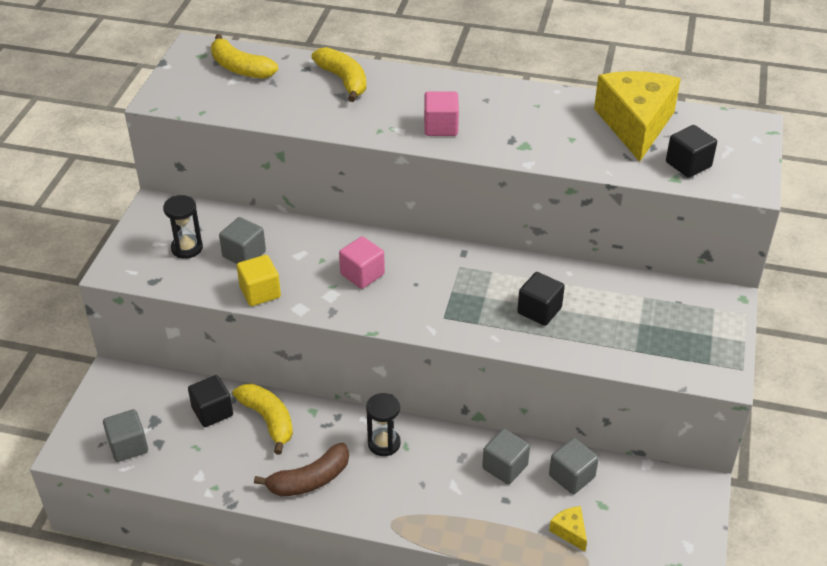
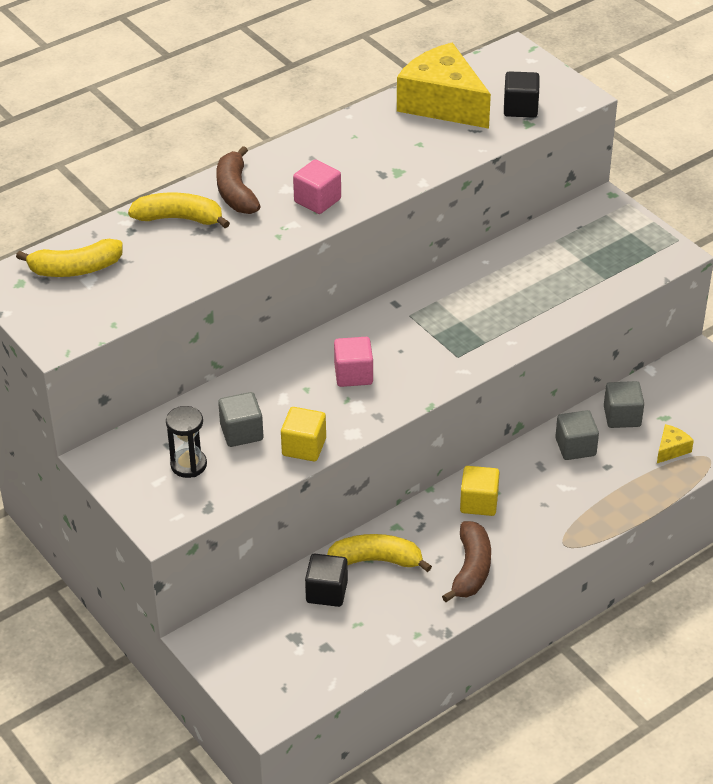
camera: 50 degrees left, 0 degrees up
grey cube [103,409,148,462] -> none
black hourglass [366,393,401,456] -> yellow cube [460,466,500,516]
black cube [517,272,565,326] -> none
yellow cheese [549,506,587,552] -> yellow cheese turned 120 degrees clockwise [657,424,694,463]
none -> brown banana [216,146,261,214]

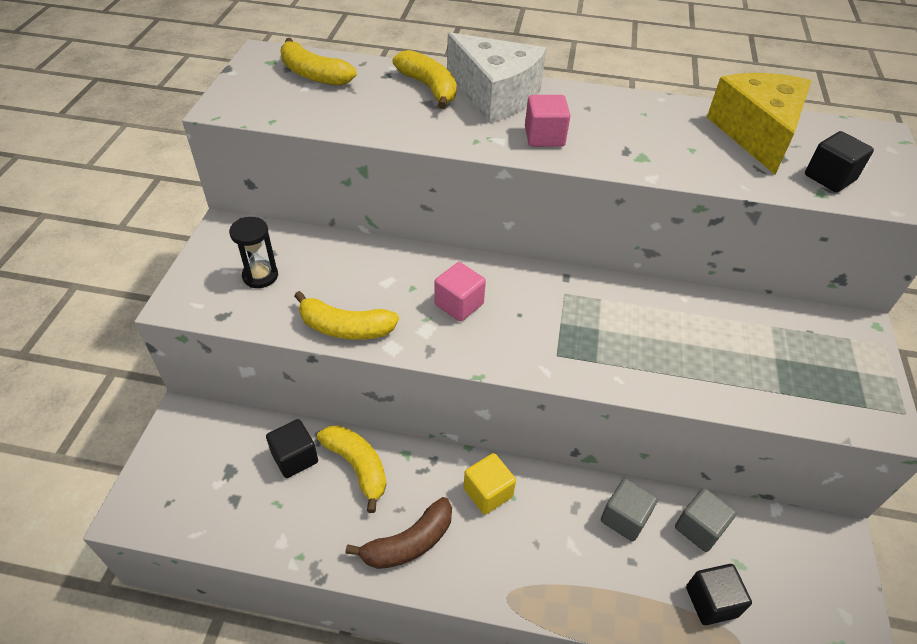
camera: 45 degrees right, 5 degrees up
brown banana [216,146,261,214] -> white cheese [447,32,546,123]
grey cube [218,392,263,447] -> none
yellow cube [281,407,326,461] -> yellow banana [294,291,399,340]
yellow cheese [657,424,694,463] -> black cube [686,564,752,625]

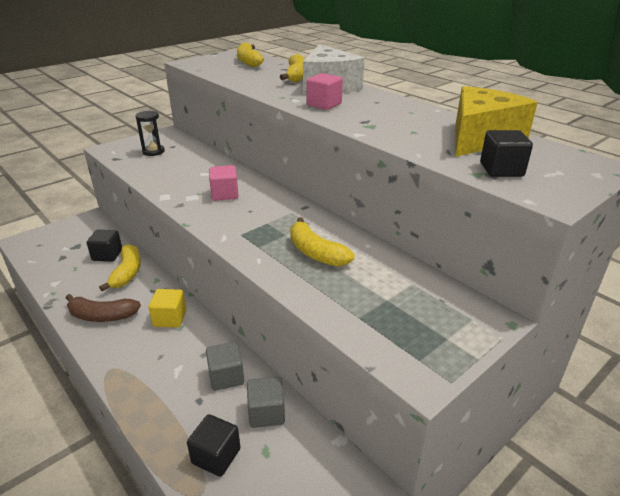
camera: 40 degrees right, 15 degrees down
yellow banana [294,291,399,340] -> yellow banana moved to [290,218,354,267]

